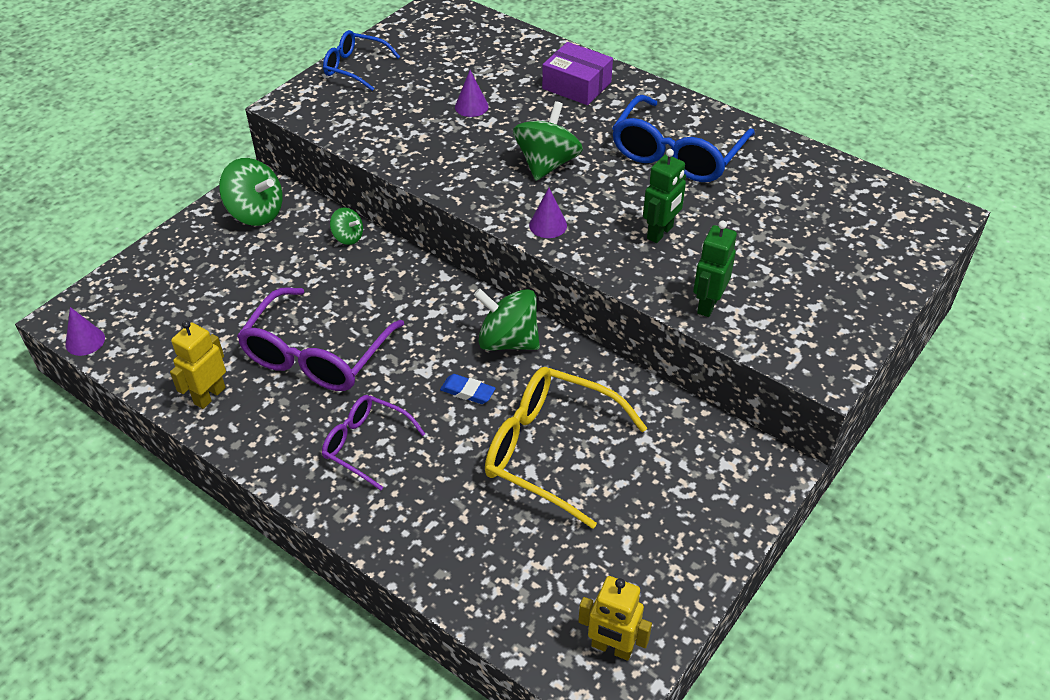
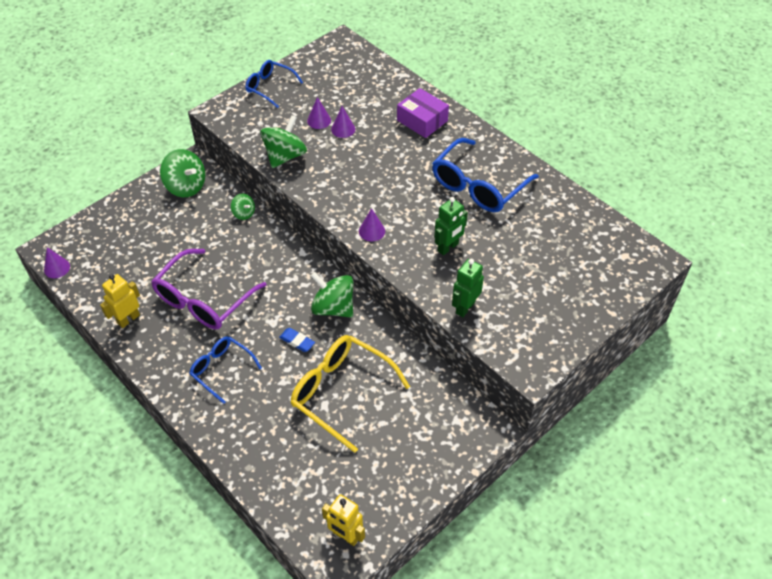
camera: 10 degrees right, 5 degrees up
purple glasses [322,395,425,490] -> blue glasses [189,336,262,404]
green spinning top [513,101,583,181] -> green spinning top moved to [260,115,307,168]
none -> purple cone [307,97,331,129]

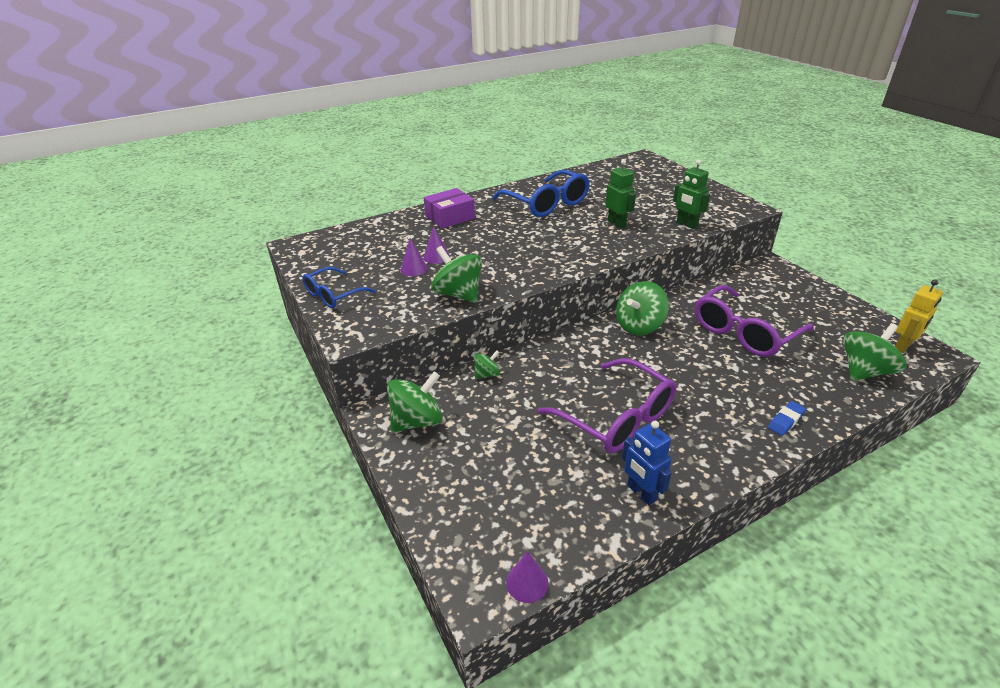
camera: 75 degrees left, 15 degrees down
yellow robot [100,274,140,328] -> blue robot [622,421,672,505]
blue glasses [189,336,262,404] -> none
blue eraser [279,328,315,352] -> blue eraser moved to [768,401,806,436]
yellow glasses [290,335,410,453] -> purple glasses [695,285,814,357]
purple cone [359,208,385,241] -> none
none -> green spinning top [843,323,907,381]

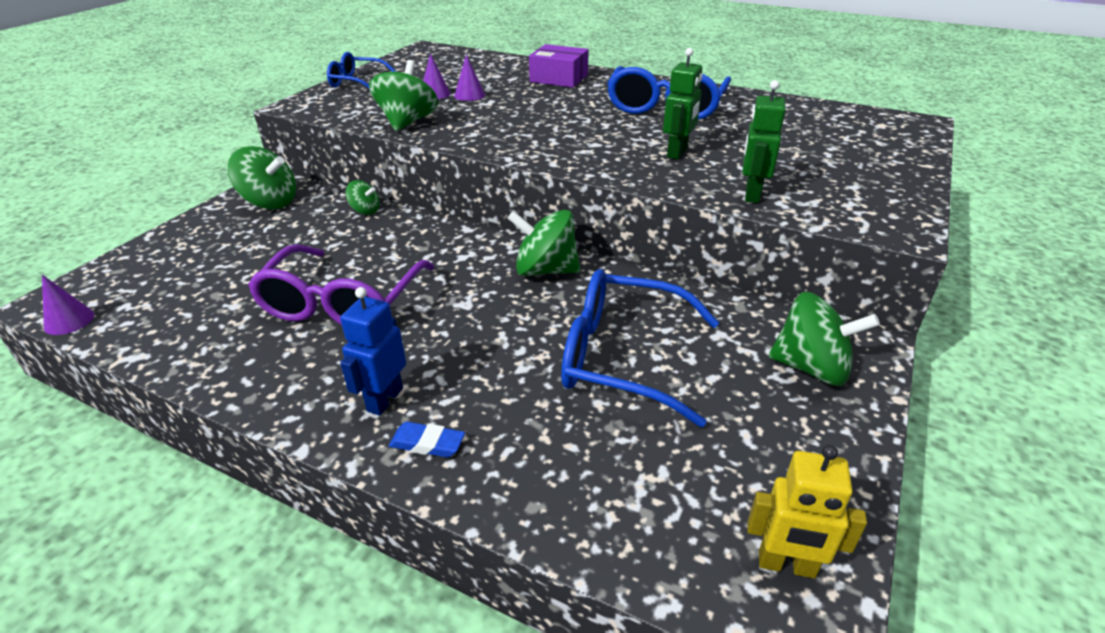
camera: 55 degrees right, 0 degrees up
blue robot [622,421,672,505] -> blue robot moved to [340,287,406,416]
purple glasses [695,285,814,357] -> blue glasses [561,269,719,427]
green spinning top [843,323,907,381] -> green spinning top moved to [768,292,880,386]

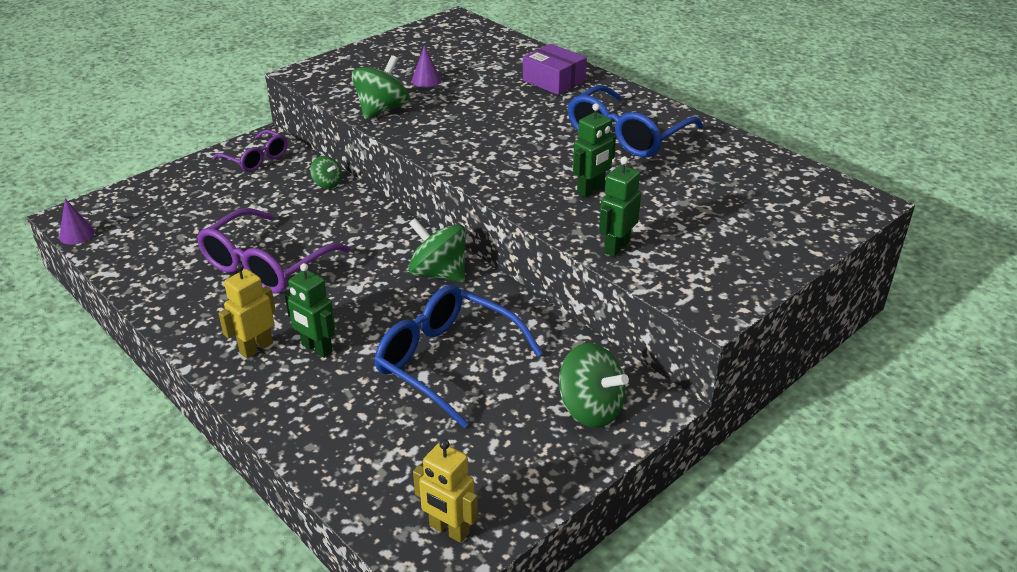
camera: 20 degrees right, 0 degrees up
green spinning top [228,146,296,209] -> purple glasses [212,130,288,172]
blue glasses [327,52,396,88] -> none
blue robot [340,287,406,416] -> yellow robot [218,263,276,359]
blue eraser [389,422,465,458] -> none
purple cone [454,55,485,101] -> none
none -> green robot [285,263,335,358]

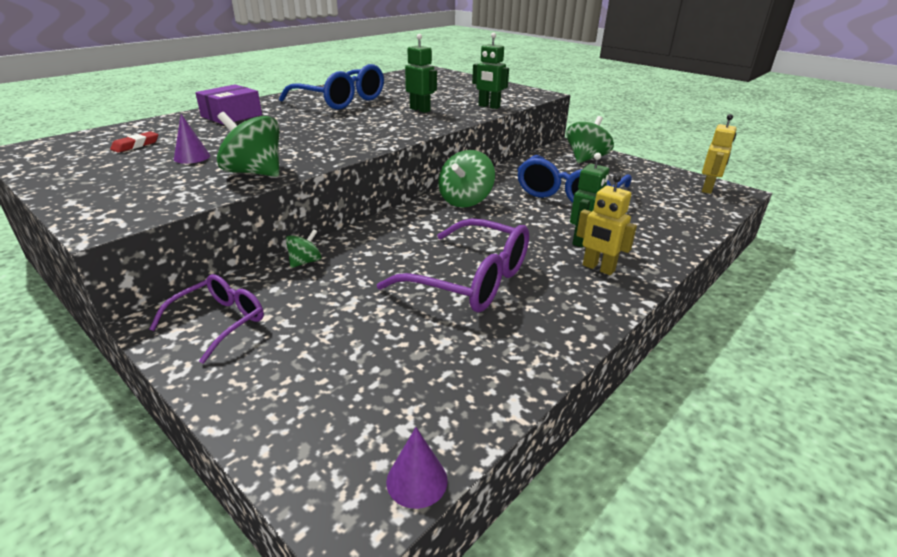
camera: 95 degrees left, 5 degrees down
none -> red eraser [110,131,159,153]

